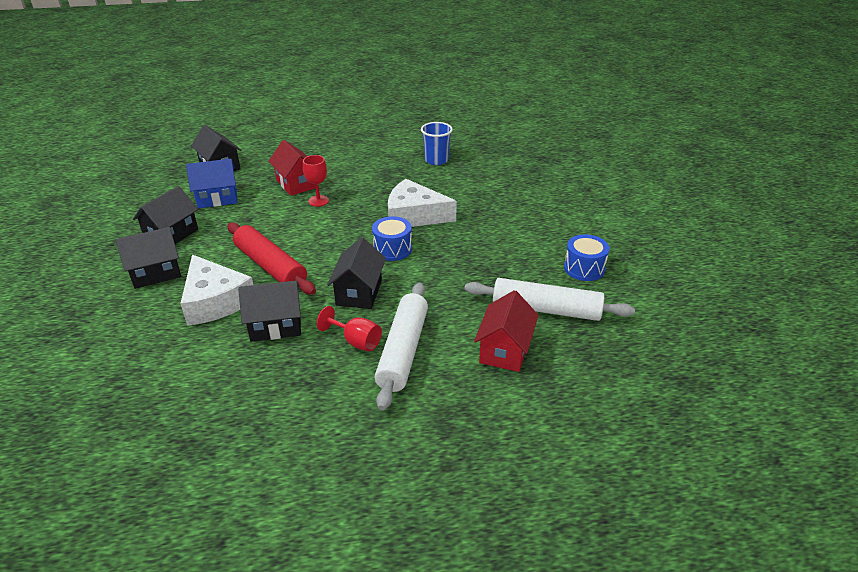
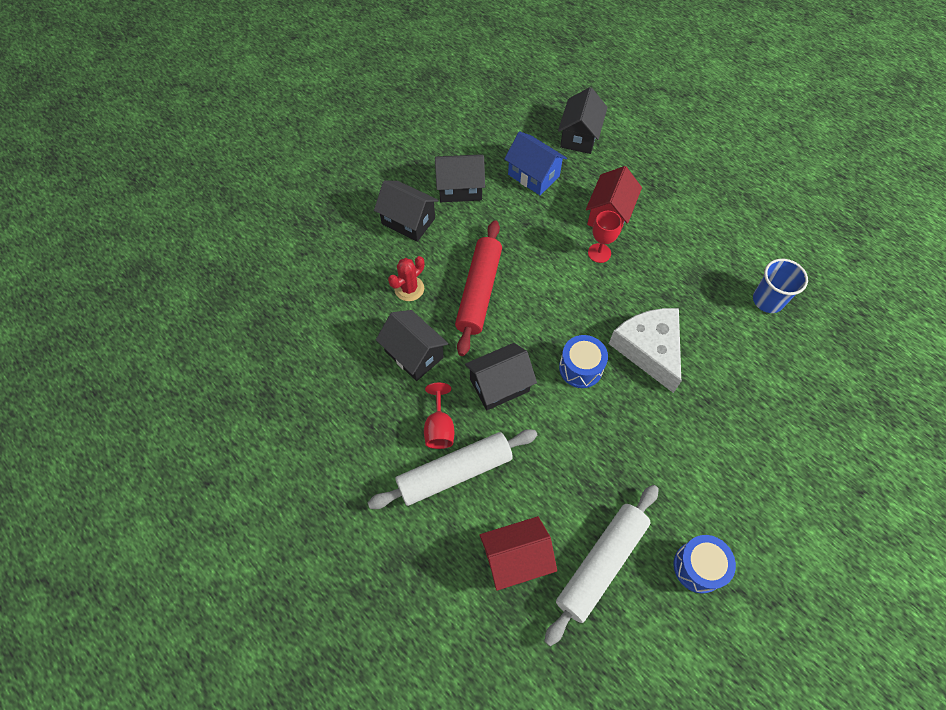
camera: 55 degrees right, 25 degrees up
white cheese [180,255,253,326] -> red cactus [388,256,425,301]
white rolling pin [465,278,635,321] -> white rolling pin turned 60 degrees clockwise [544,485,659,646]

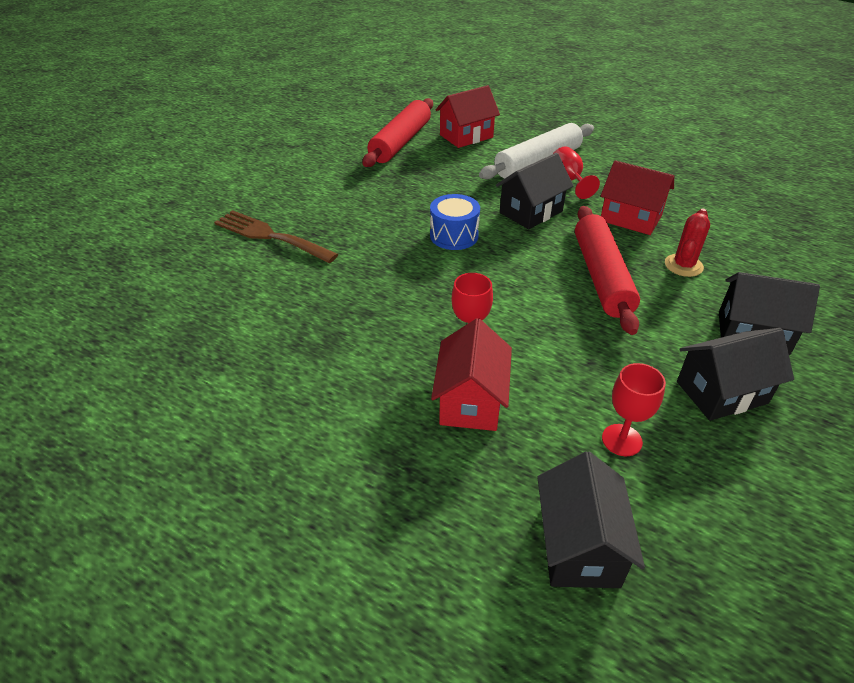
camera: 165 degrees right, 20 degrees down
black house [376,310,448,381] -> red house [601,160,674,235]
blue house [504,131,567,195] -> red goblet [602,363,666,456]
white rolling pin [544,485,659,646] -> red rolling pin [363,98,433,167]
white cheese [609,308,681,393] -> none
blue drum [673,535,736,593] -> none
blue cup [753,259,808,313] -> none
none -> brown fork [214,210,338,263]

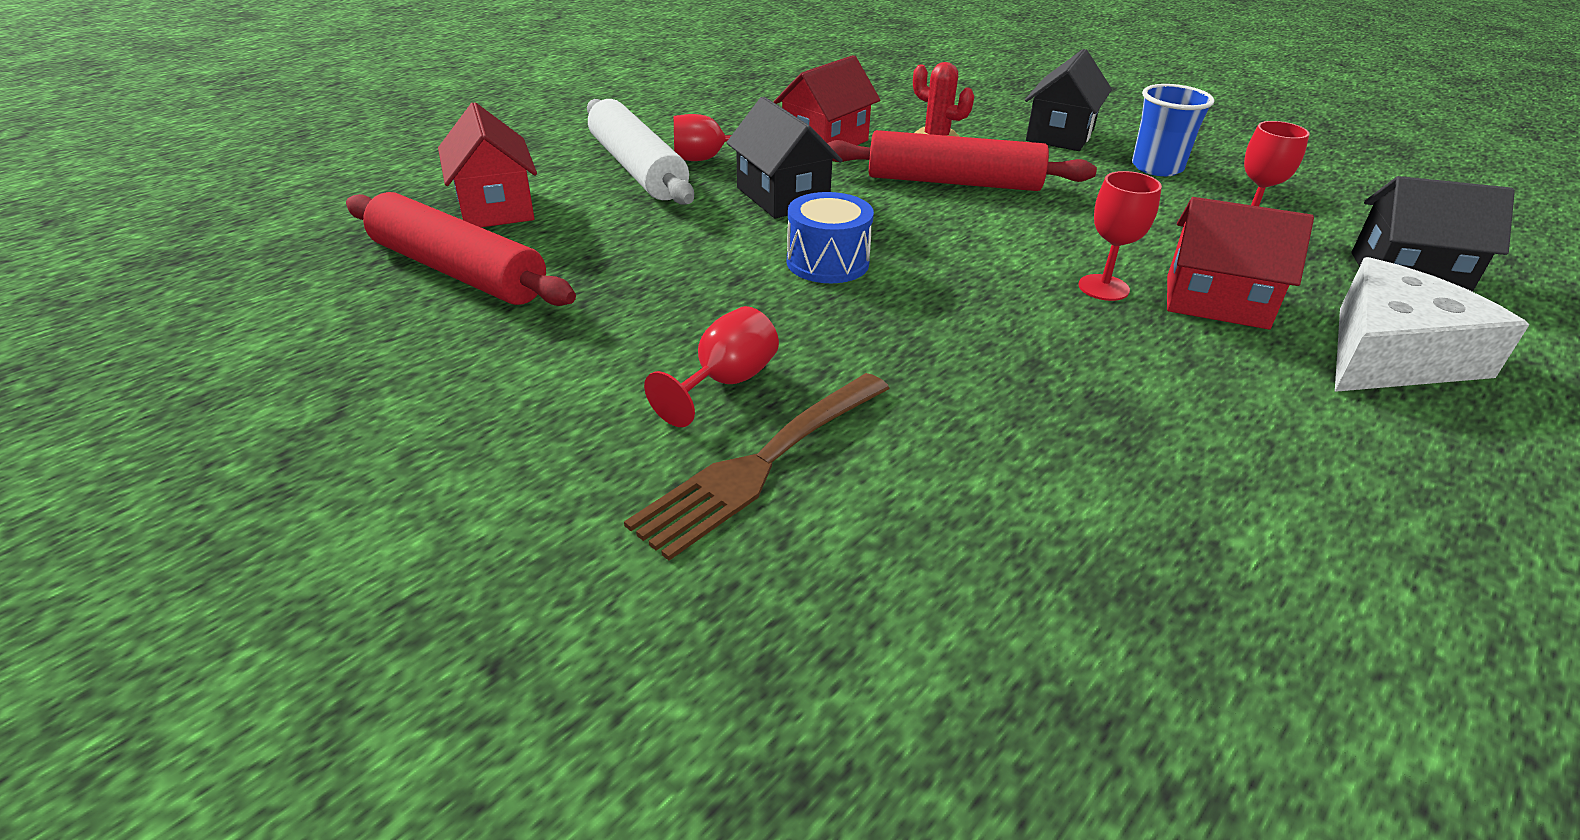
camera: 80 degrees left, 5 degrees down
black house [677,328,794,421] -> blue cup [1132,84,1215,176]
none -> red goblet [644,306,779,427]
none -> white cheese [1335,257,1529,392]

